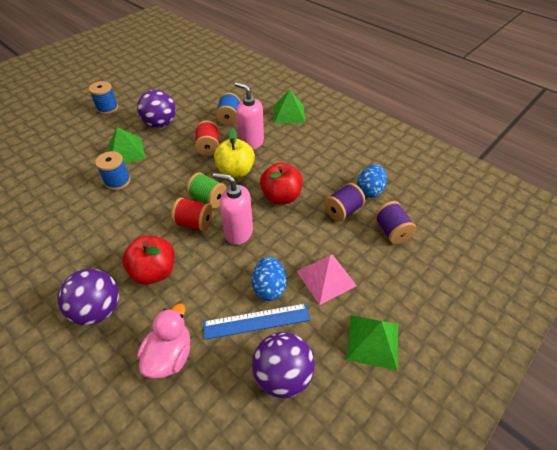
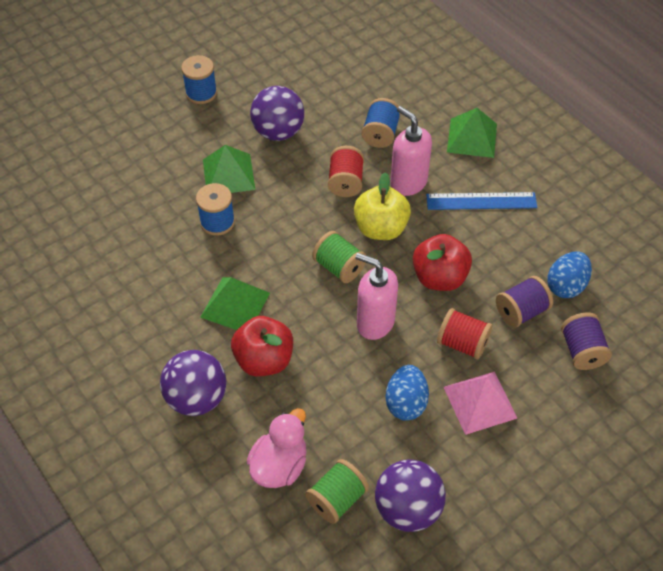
camera: 10 degrees right, 5 degrees up
red spool [171,197,213,231] -> red spool moved to [437,308,492,360]
blue ruler [203,303,310,340] -> blue ruler moved to [426,192,538,210]
green pyramid [346,315,398,370] -> green pyramid moved to [200,277,270,330]
none -> green spool [305,459,369,524]

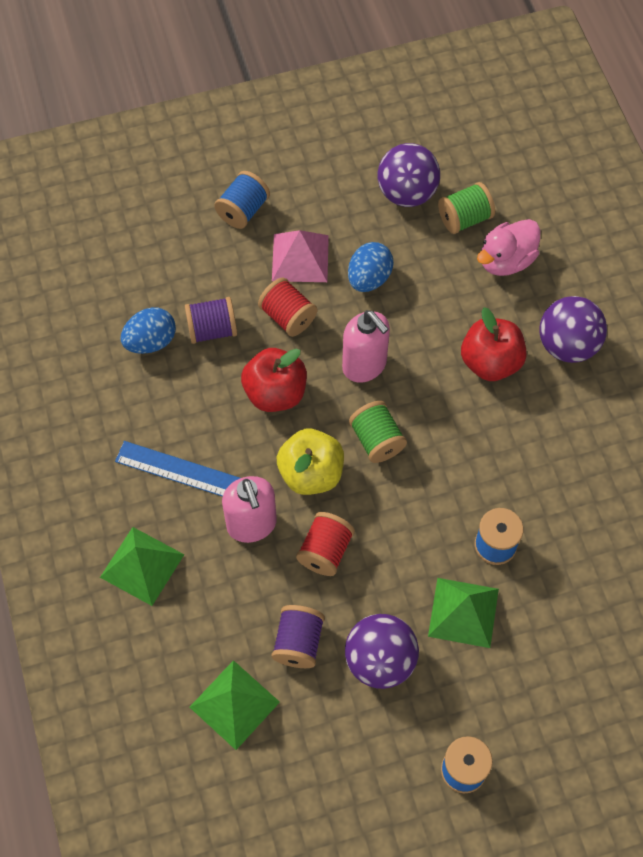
camera: 160 degrees left, 10 degrees up
green pyramid [200,277,270,330] -> green pyramid moved to [190,660,280,750]
blue spool [362,98,401,148] -> blue spool moved to [214,171,270,229]
purple spool [561,312,612,370] -> purple spool moved to [272,605,325,668]

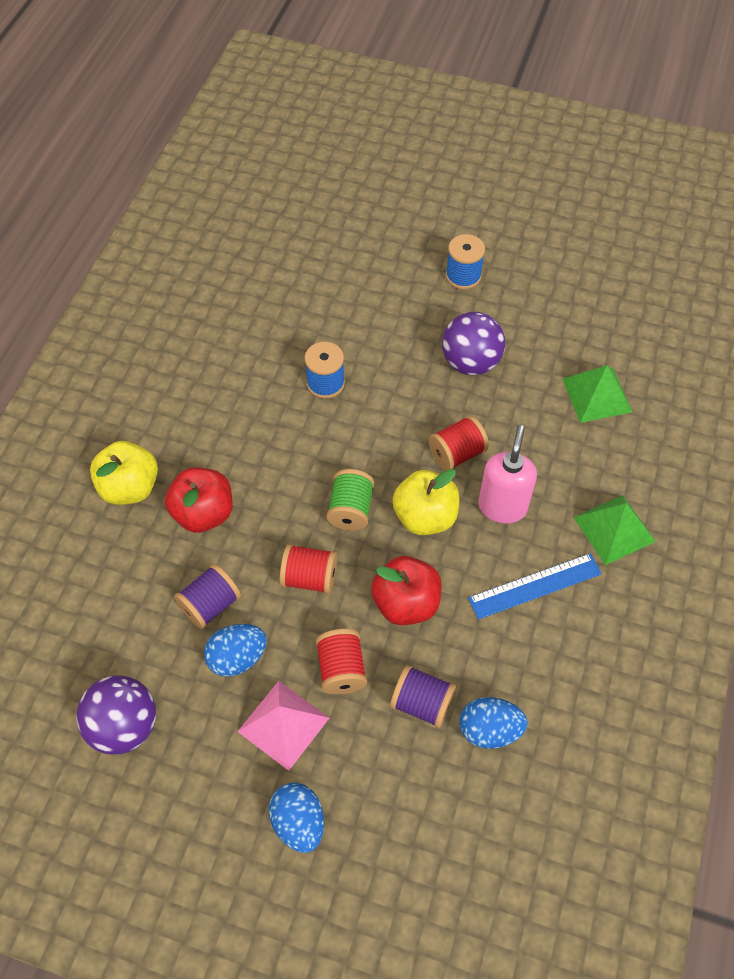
camera: 145 degrees left, 5 degrees down
blue ruler [115,441,240,497] -> blue ruler turned 75 degrees counterclockwise [468,553,602,620]
blue spool [214,171,270,229] -> blue egg [269,783,324,853]
purple spool [272,605,325,668] -> purple spool moved to [174,564,241,629]
pink soap dispenser [342,310,390,383] -> red spool [280,544,337,594]
green pyramid [428,578,499,648] -> none
green spool [438,182,495,234] -> none
pink duck [477,219,540,276] -> none
purple ball [539,296,607,363] -> yellow apple [90,441,158,505]

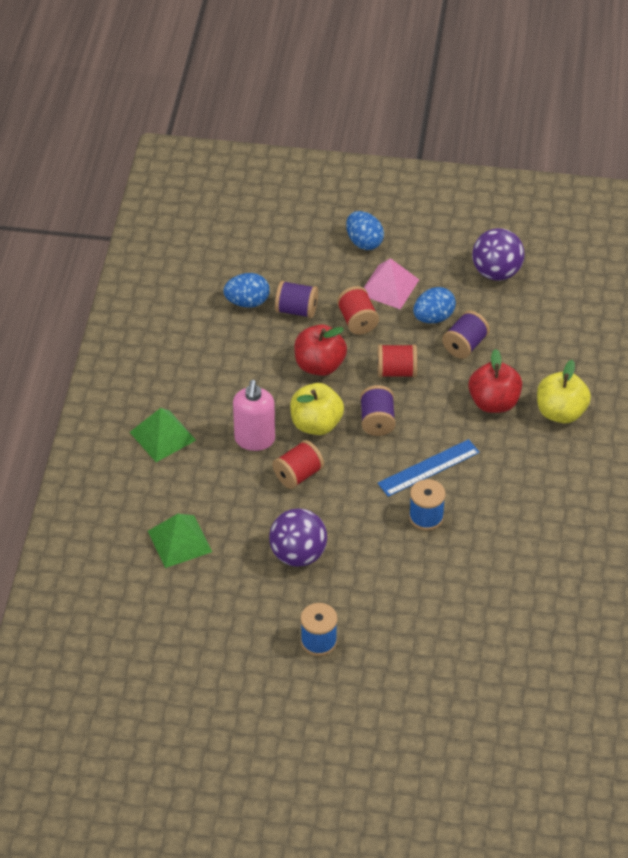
camera: 170 degrees right, 10 degrees down
green spool [326,469,375,530] -> purple spool [360,385,396,436]
blue ruler [468,553,602,620] -> blue ruler moved to [378,439,480,497]

